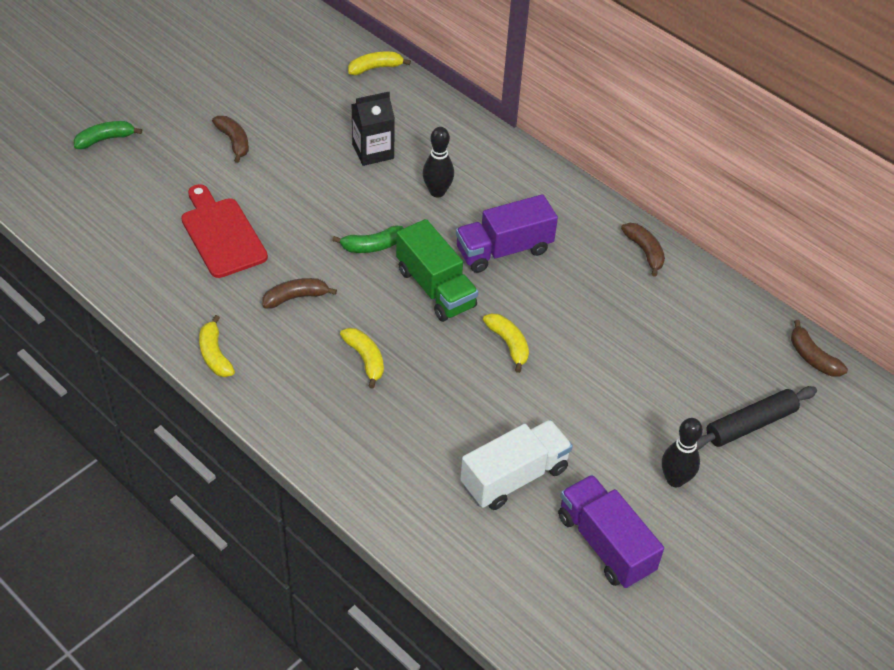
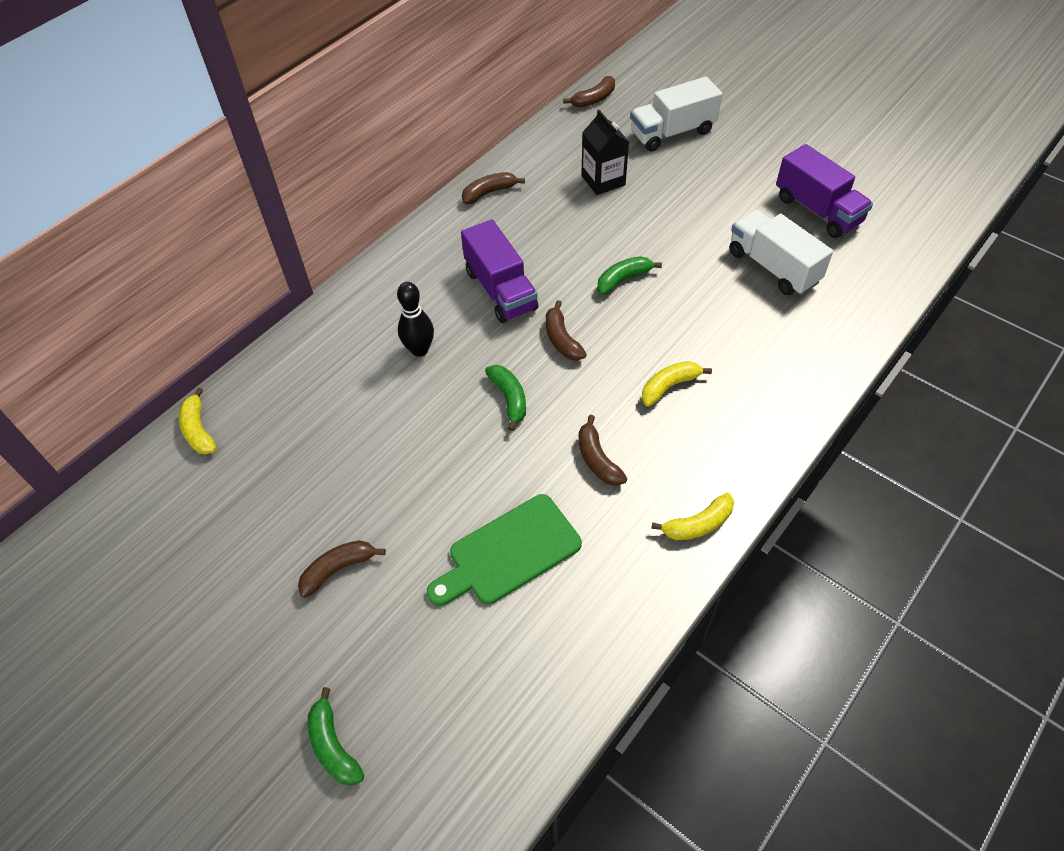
camera: 90 degrees left, 5 degrees up
red cutting board [181,184,268,278] -> green cutting board [427,494,582,606]
black carton [351,92,395,166] -> black carton moved to [581,110,629,195]
green truck [396,219,478,322] -> brown banana [546,300,587,361]
yellow banana [483,313,529,373] -> green banana [597,256,662,295]
purple truck [558,475,664,588] -> purple truck turned 90 degrees counterclockwise [776,144,873,238]
black bowling pin [662,418,703,487] -> none
black rolling pin [697,386,817,450] -> white truck [630,77,722,151]

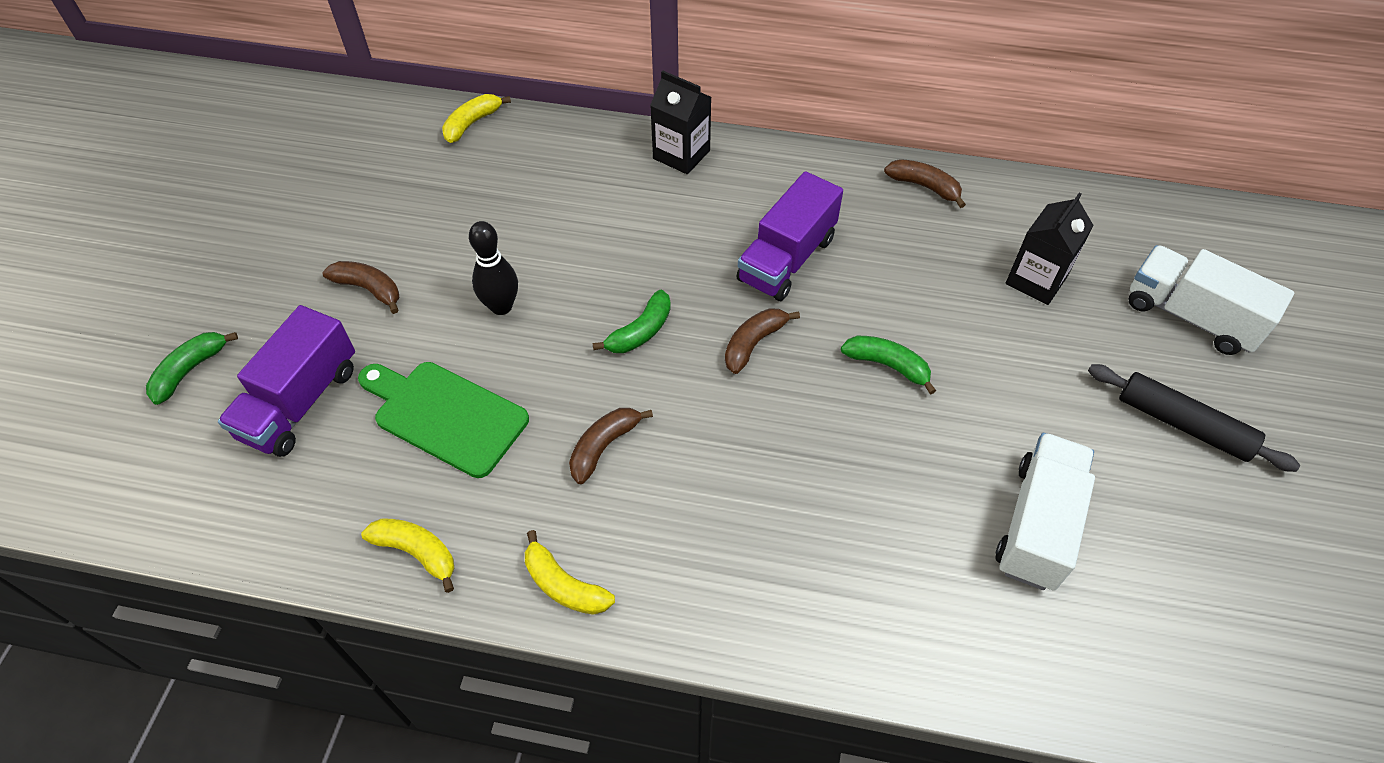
camera: 60 degrees right, 0 degrees up
black bowling pin [397,282,434,357] -> black bowling pin moved to [469,221,518,315]
brown banana [563,76,615,108] -> none
yellow banana [642,361,712,407] -> yellow banana moved to [361,518,455,593]
purple truck [776,144,873,238] -> purple truck moved to [218,305,355,457]
none -> black carton [650,70,711,174]
none -> black rolling pin [1088,364,1300,472]

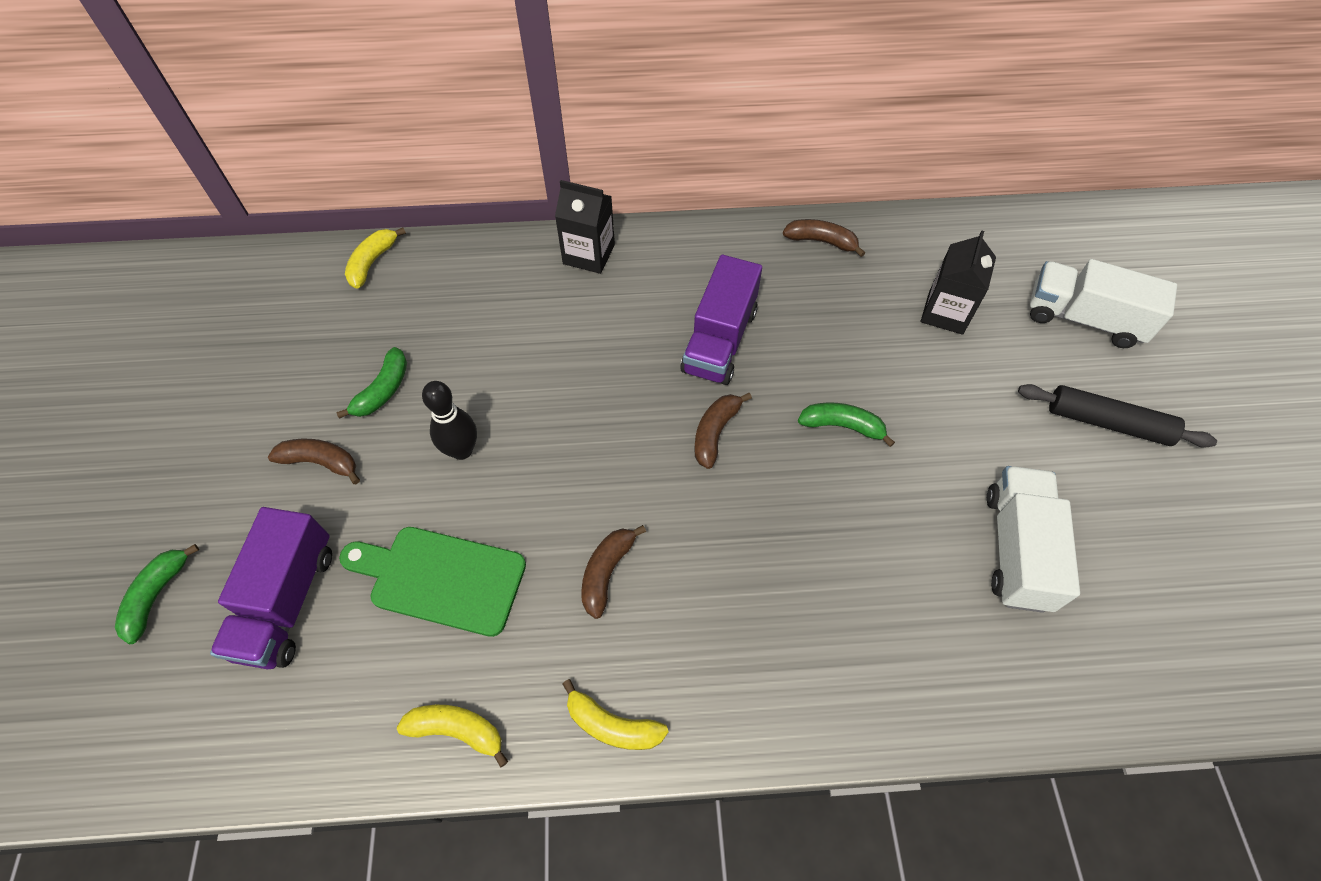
camera: 15 degrees left, 5 degrees up
green banana [592,290,671,353] -> green banana moved to [336,347,407,419]

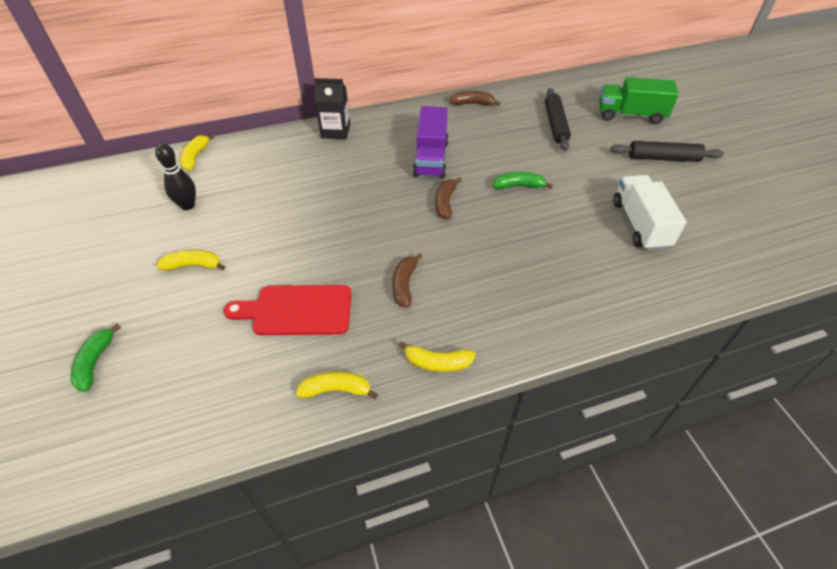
camera: 15 degrees left, 10 degrees down
purple truck [210,507,332,669] -> none
brown banana [268,439,360,484] -> yellow banana [157,250,225,271]
green banana [336,347,407,419] -> none
green cutting board [339,527,526,637] -> red cutting board [224,285,351,335]
black bowling pin [422,381,477,460] -> black bowling pin moved to [155,143,196,210]
black carton [921,231,996,335] -> black rolling pin [545,88,571,151]
white truck [1030,259,1177,348] -> green truck [599,77,679,124]

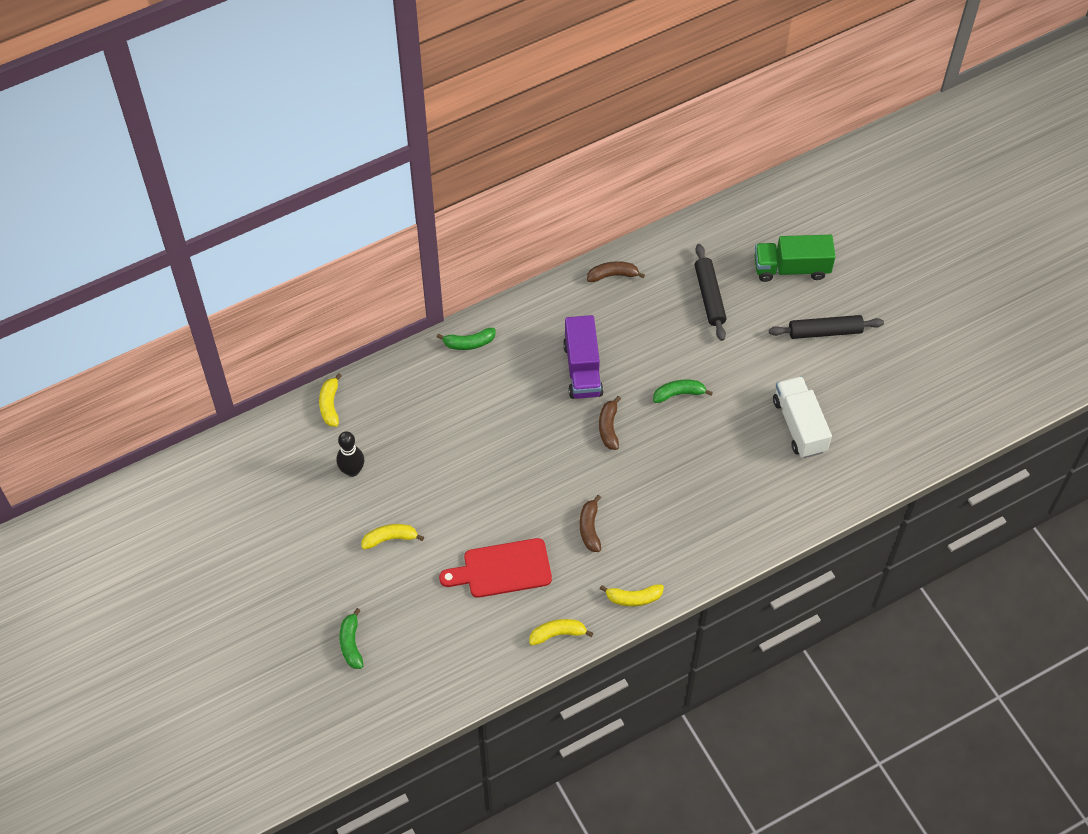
camera: 10 degrees left, 10 degrees up
black carton [315,78,350,139] -> green banana [437,328,496,350]

